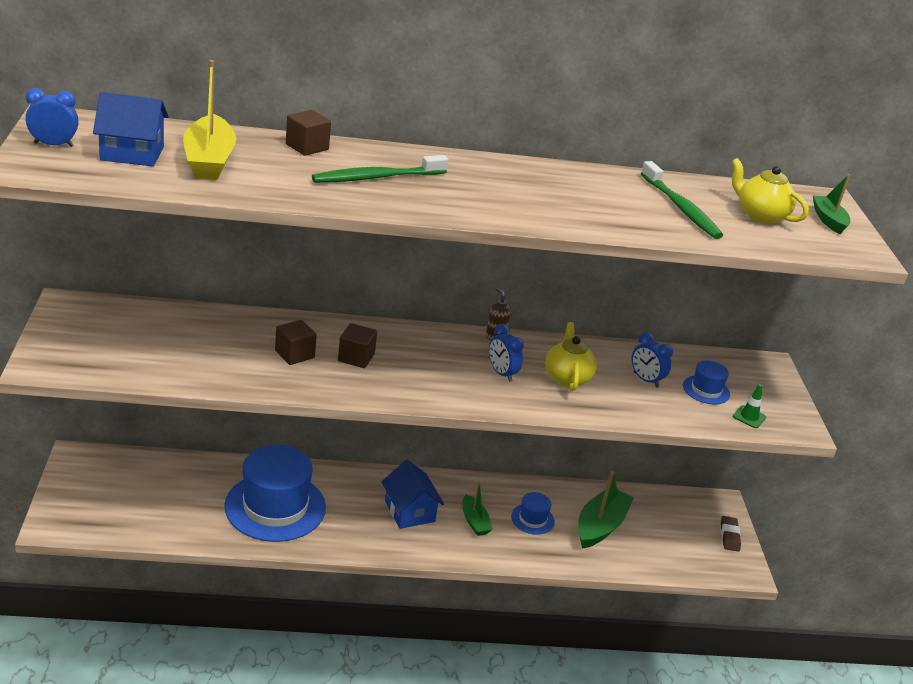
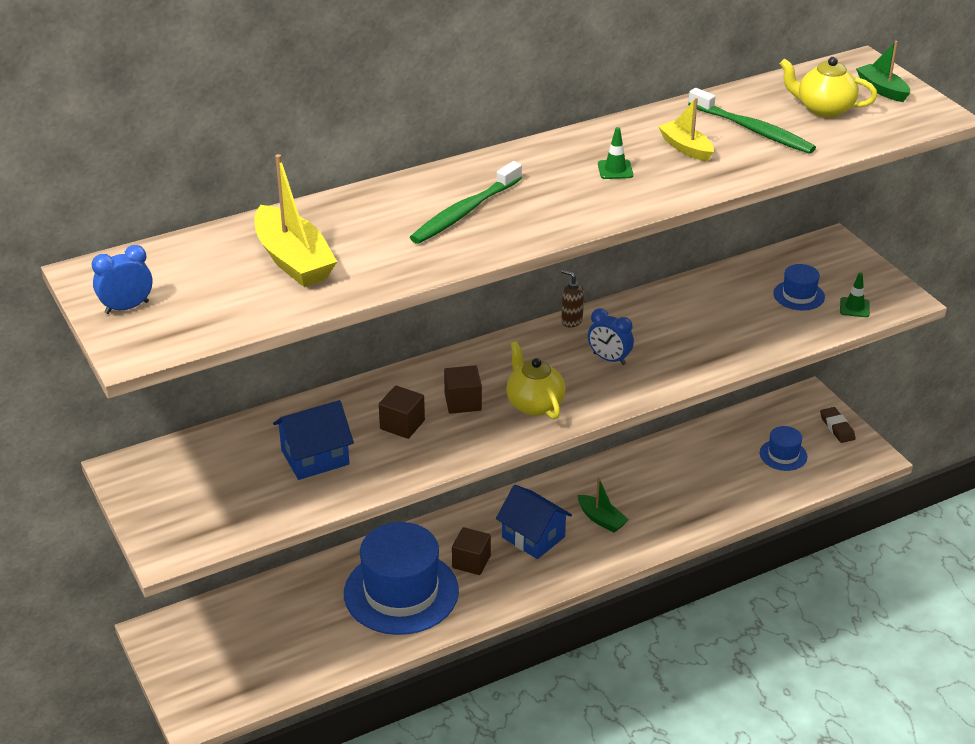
camera: 20 degrees left, 5 degrees up
blue house [93,92,169,166] -> blue house moved to [273,400,354,480]
brown cube [286,110,331,156] -> brown cube moved to [452,527,491,575]
blue hat [511,492,555,535] -> blue hat moved to [760,426,807,471]
yellow teapot [545,322,597,391] -> yellow teapot moved to [506,341,566,419]
green boat [578,471,634,549] -> none
blue clock [632,332,673,388] -> none
none -> green traffic cone [598,127,633,179]
none -> yellow boat [658,98,714,161]

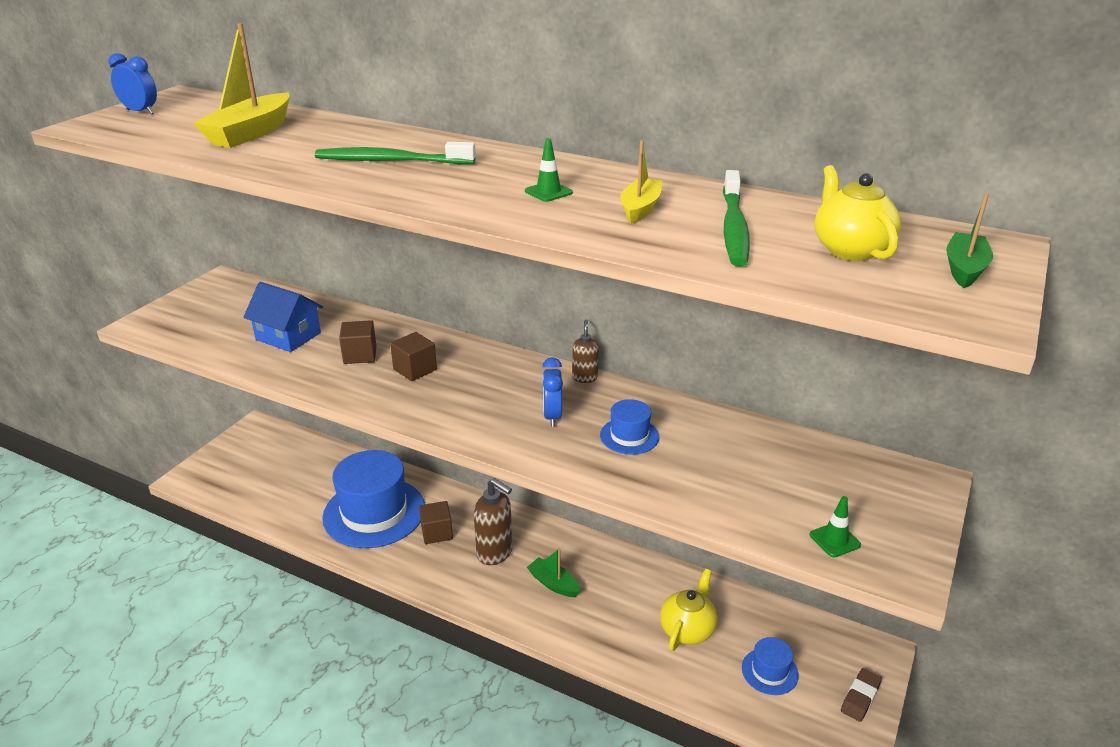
camera: 55 degrees right, 5 degrees down
blue house [496,485,572,559] -> brown soap dispenser [474,478,513,565]
yellow teapot [506,341,566,419] -> yellow teapot moved to [660,569,717,651]
green boat [577,477,629,533] -> green boat turned 120 degrees clockwise [527,548,580,597]
blue hat [773,264,825,311] -> blue hat moved to [600,399,659,455]

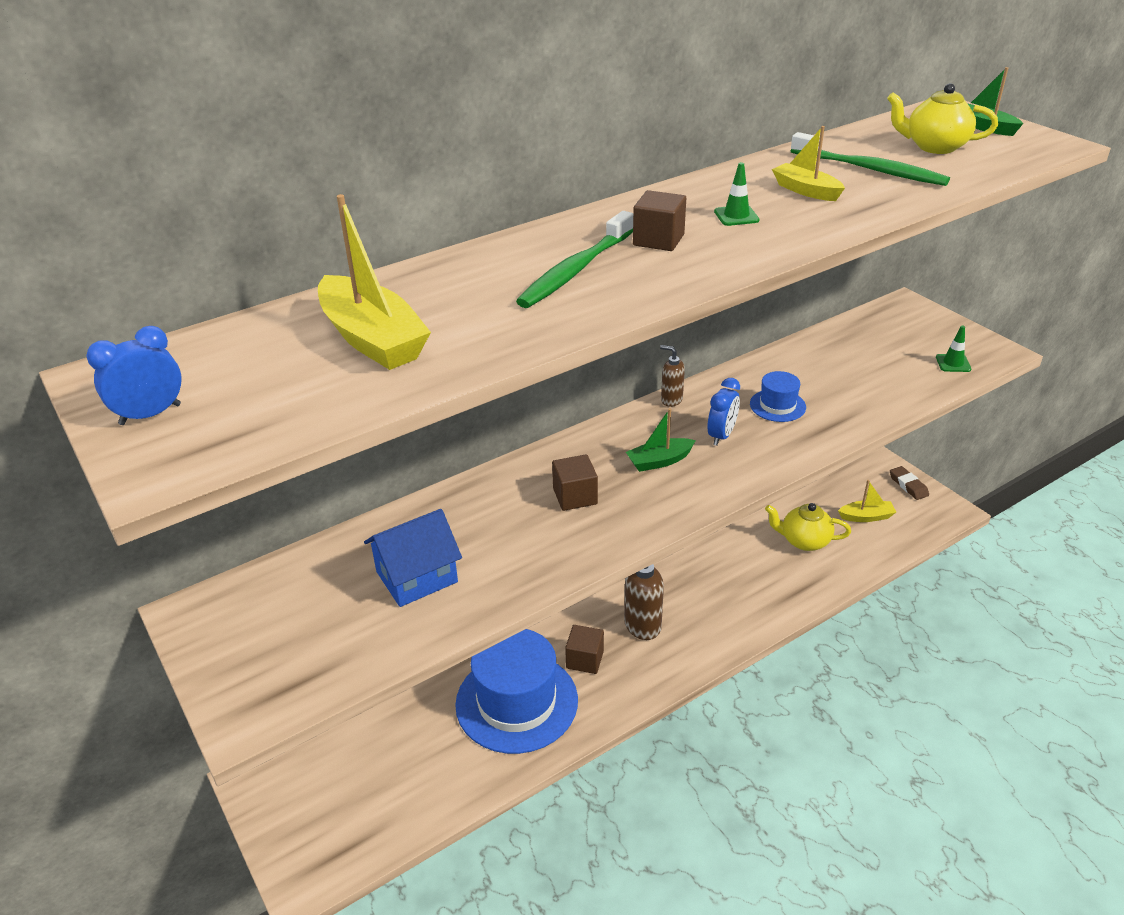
camera: 60 degrees left, 5 degrees up
brown cube [339,320,376,364] -> brown cube moved to [633,190,686,251]
green boat [527,548,580,597] -> green boat moved to [626,408,696,472]
blue clock [542,357,563,427] -> blue clock turned 90 degrees counterclockwise [707,378,740,446]
yellow teapot [660,569,717,651] -> yellow teapot turned 45 degrees counterclockwise [765,503,851,551]
blue hat [742,637,799,695] -> yellow boat [838,480,896,522]

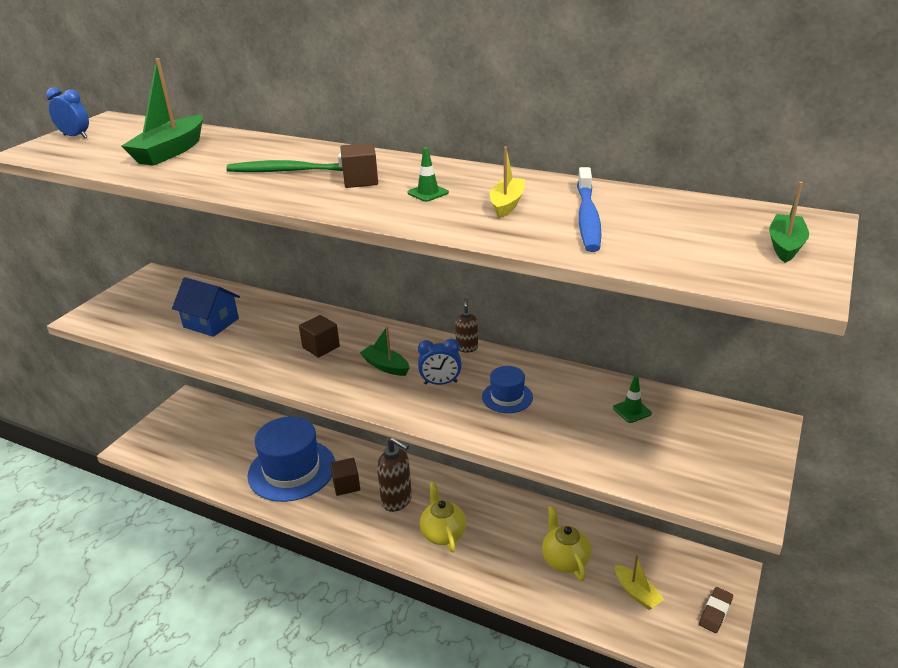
camera: 60 degrees right, 5 degrees down
yellow boat [318,194,431,370] -> green boat [121,58,203,166]
green toothbrush [791,132,950,186] -> blue toothbrush [577,167,602,252]
yellow teapot [887,83,998,154] -> yellow teapot moved to [420,482,466,552]
green traffic cone [936,326,971,372] -> green traffic cone moved to [613,375,652,423]

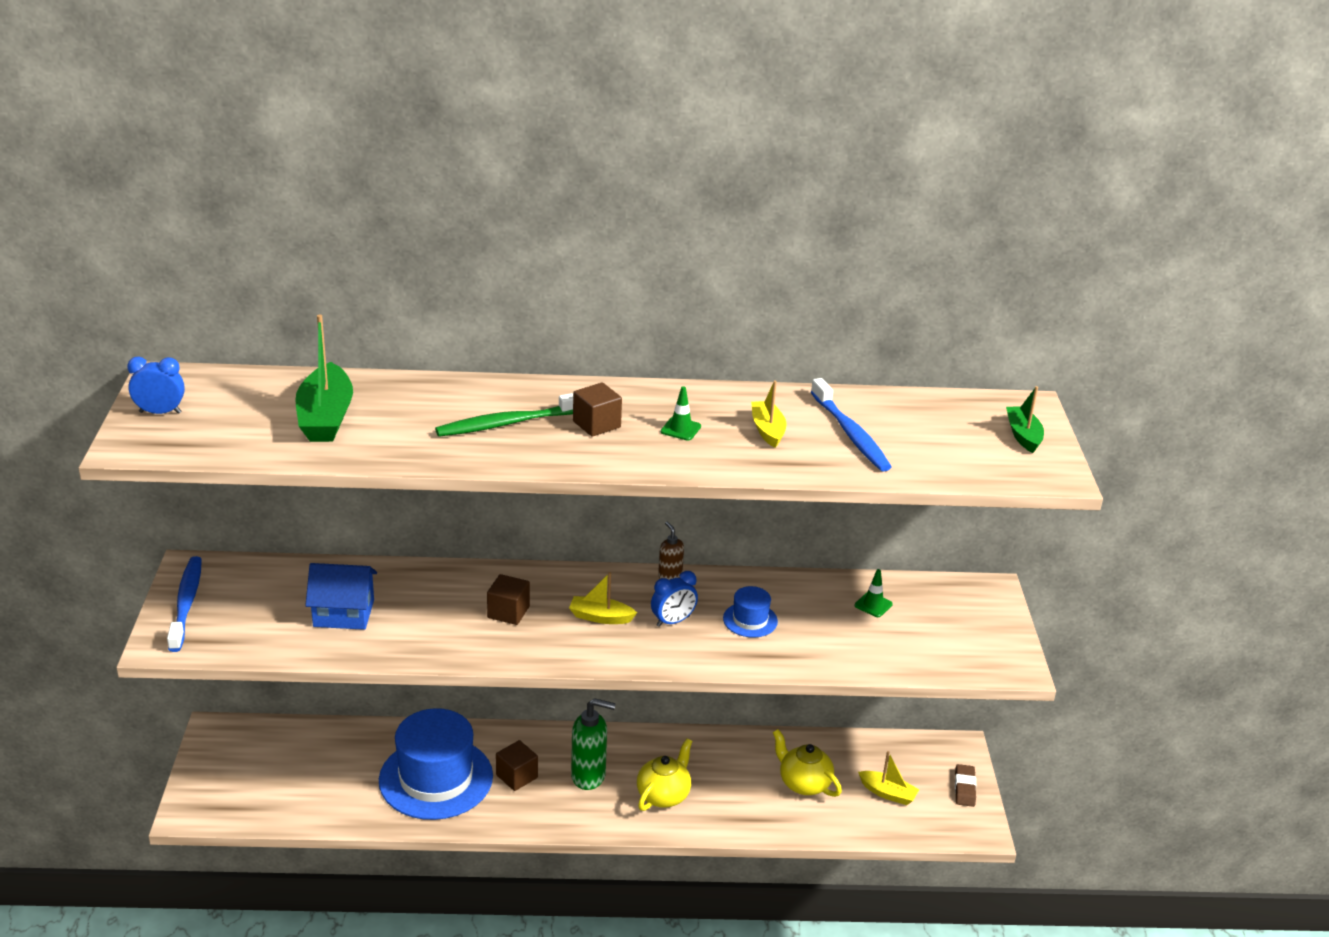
camera: 30 degrees left, 0 degrees up
green boat [360,326,409,376] -> yellow boat [569,572,637,624]
brown soap dispenser [377,438,412,512] -> green soap dispenser [571,698,616,790]
yellow teapot [420,482,466,552] -> yellow teapot turned 75 degrees clockwise [637,739,692,811]
none -> blue toothbrush [167,556,202,652]

